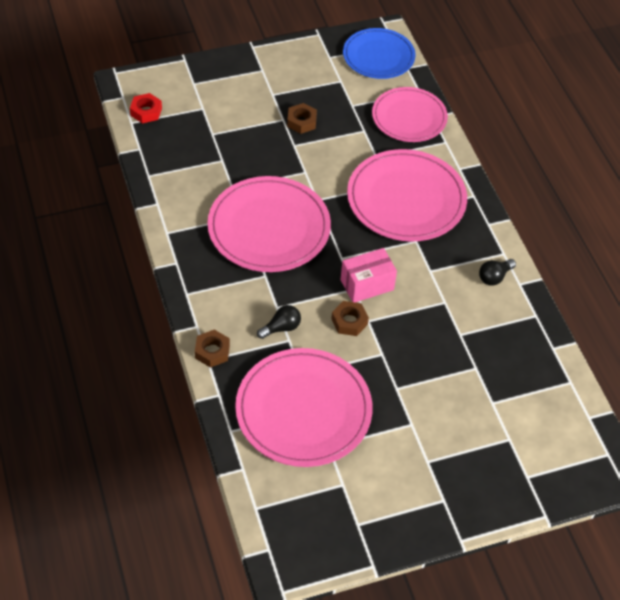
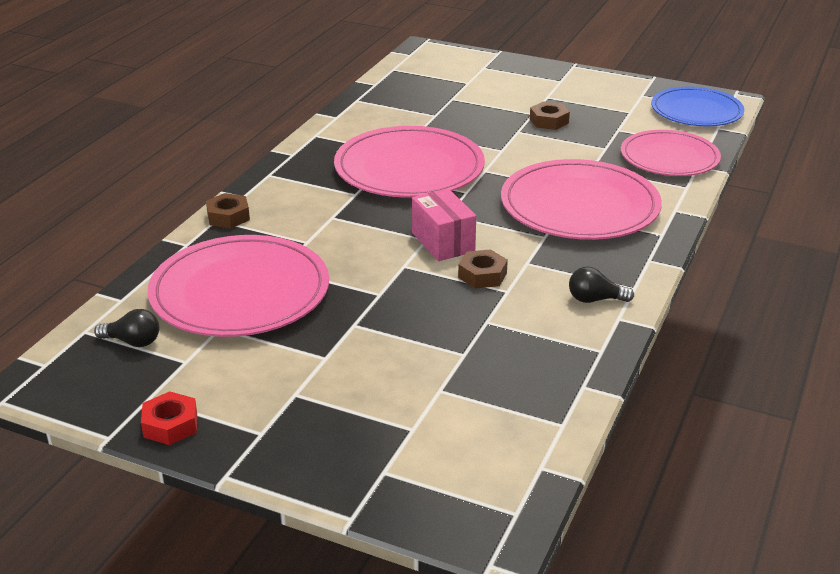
camera: 45 degrees right, 20 degrees down
red nut [130,93,162,123] -> red nut moved to [141,391,197,445]
black light bulb [257,305,301,339] -> black light bulb moved to [94,309,160,347]
brown nut [331,301,369,336] -> brown nut moved to [458,249,508,289]
pink box [341,248,397,302] -> pink box turned 45 degrees clockwise [412,189,476,261]

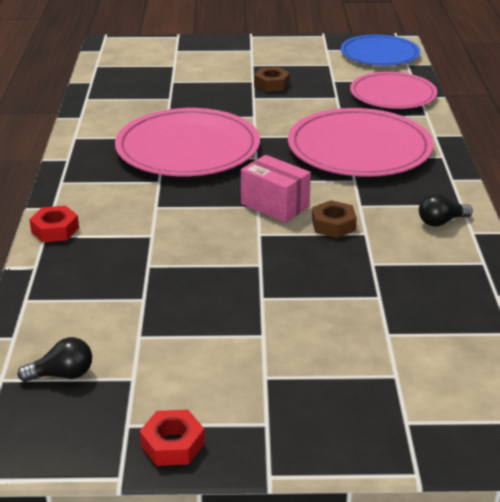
camera: 25 degrees left, 0 degrees up
pink plate [148,235,329,337] -> none
brown nut [206,193,250,228] -> red nut [29,206,79,242]

